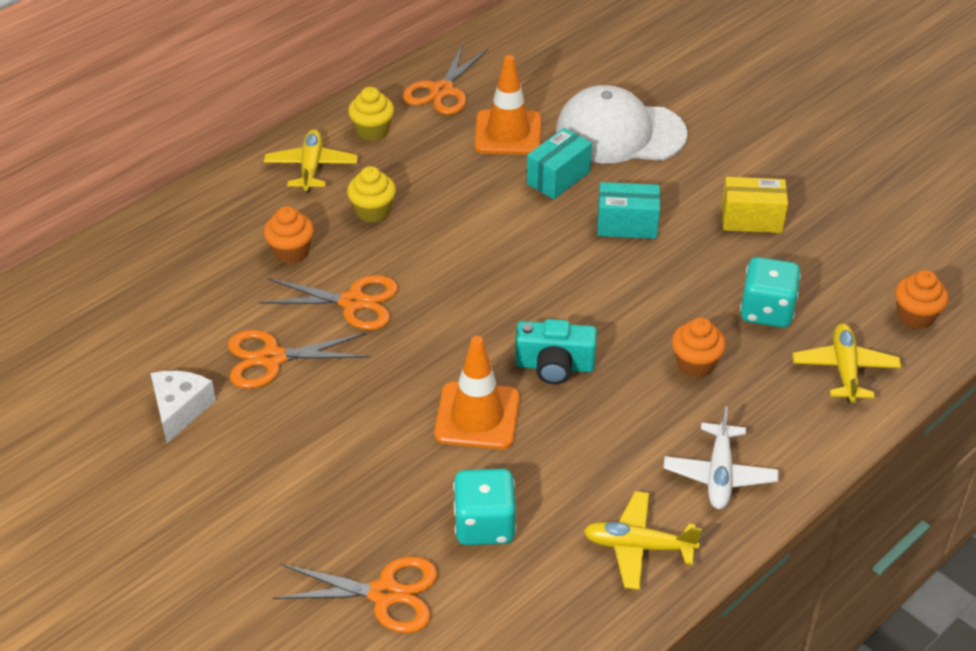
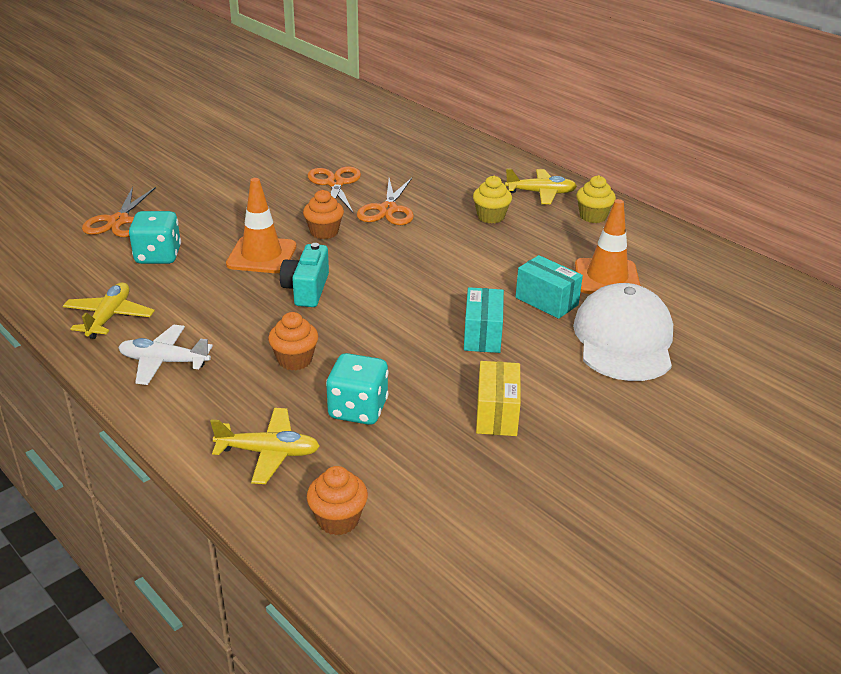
camera: 90 degrees right, 10 degrees down
white cheese [151,371,216,443] -> none
orange cupcake [264,206,314,264] -> orange cupcake moved to [303,190,344,239]
orange scissors [403,44,488,115] -> none

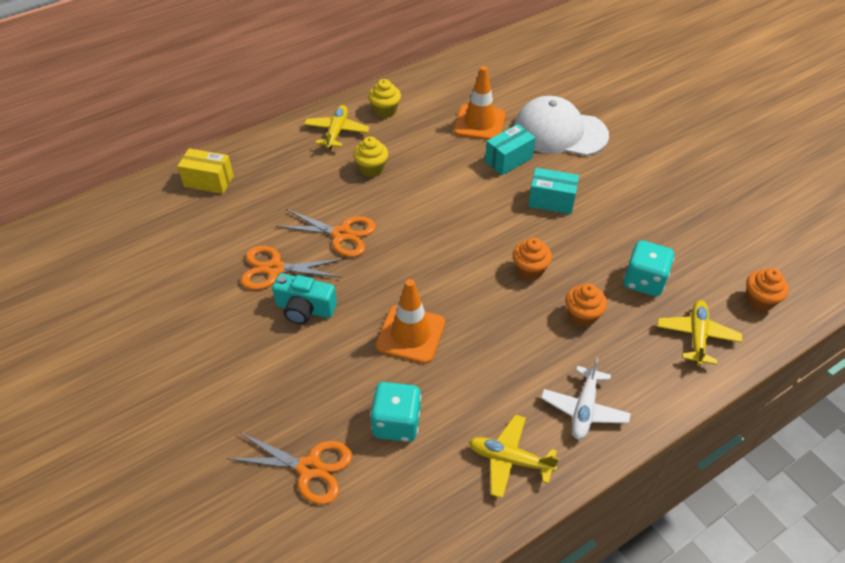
camera: 80 degrees left, 15 degrees up
turquoise camera [280,243,329,307] -> turquoise camera moved to [272,273,337,324]
orange cupcake [303,190,344,239] -> orange cupcake moved to [512,238,552,281]
yellow box [476,361,521,436] -> yellow box moved to [177,148,234,194]

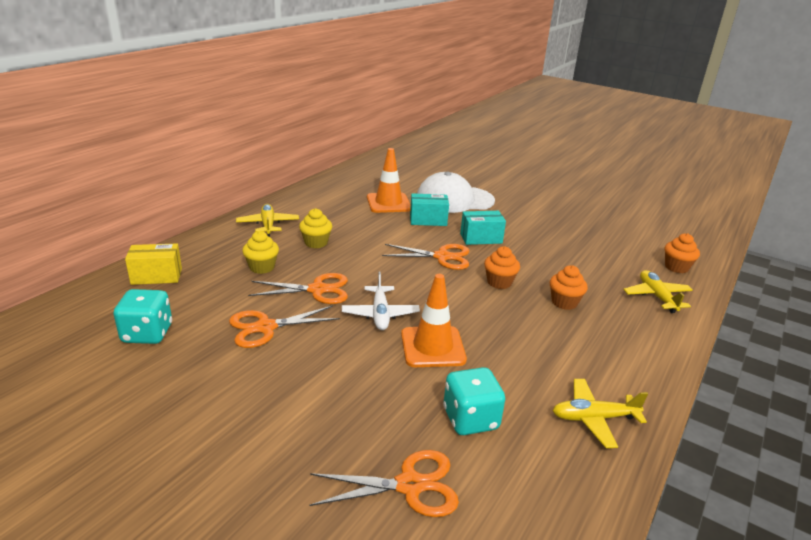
camera: 25 degrees left, 20 degrees down
turquoise camera [272,273,337,324] -> none
yellow cupcake [368,79,401,118] -> yellow cupcake moved to [242,231,279,274]
turquoise box [485,124,536,175] -> turquoise box turned 60 degrees clockwise [410,193,449,226]
white plane [541,358,631,440] -> white plane moved to [342,272,420,330]
turquoise dice [623,240,674,296] -> turquoise dice moved to [113,289,172,344]
none -> orange scissors [382,244,469,270]

